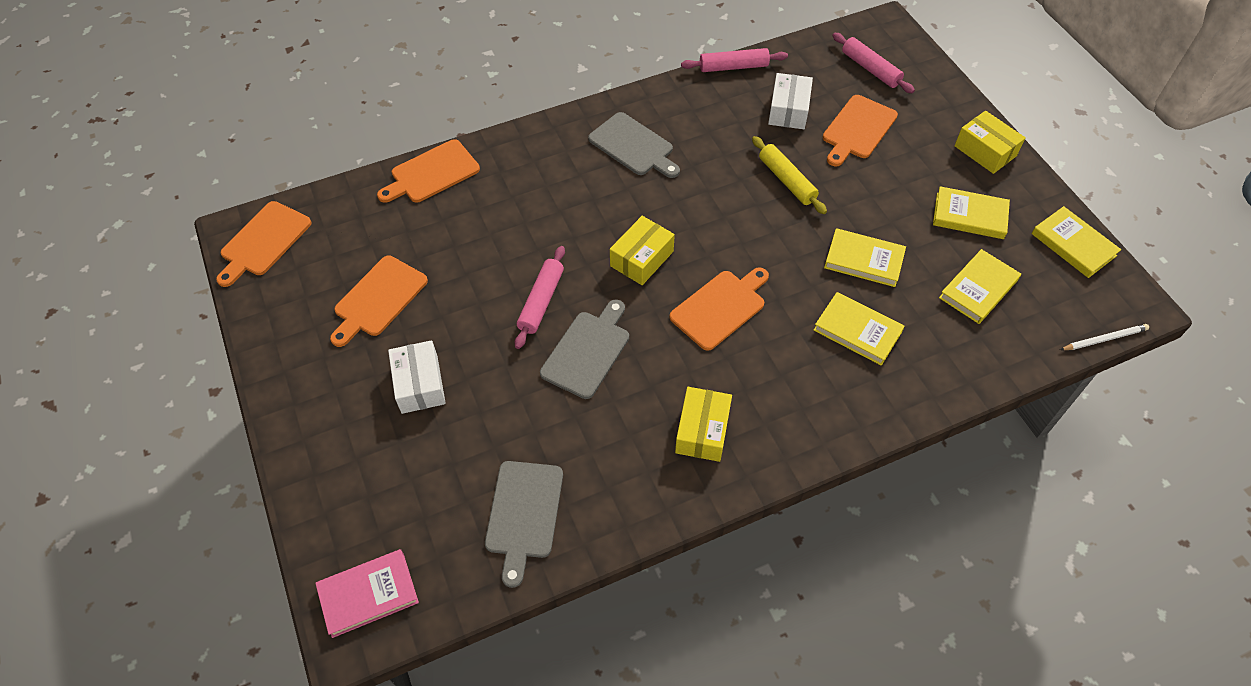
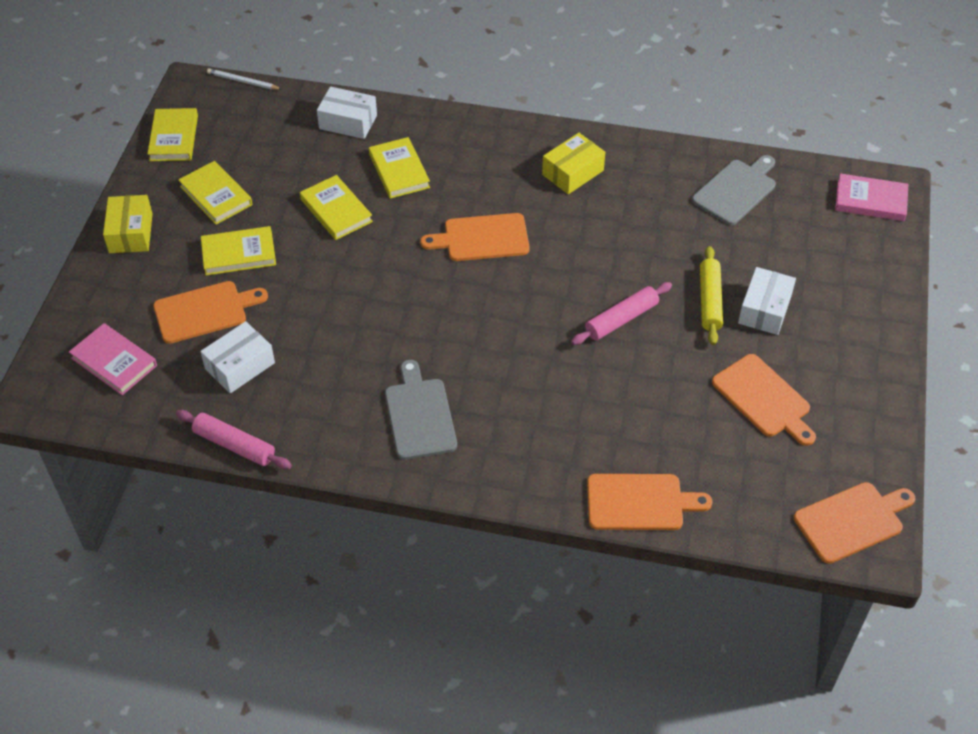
camera: 145 degrees left, 5 degrees down
orange cutting board [330,256,428,347] -> orange cutting board turned 75 degrees clockwise [712,354,816,446]
grey cutting board [540,299,629,399] -> none
yellow box [610,216,675,285] -> none
yellow rolling pin [752,136,827,214] -> yellow rolling pin moved to [700,246,723,345]
pink rolling pin [832,33,915,93] -> pink book [69,323,157,395]
yellow book [939,249,1021,324] -> yellow book moved to [201,226,276,276]
none -> white box [317,87,377,139]

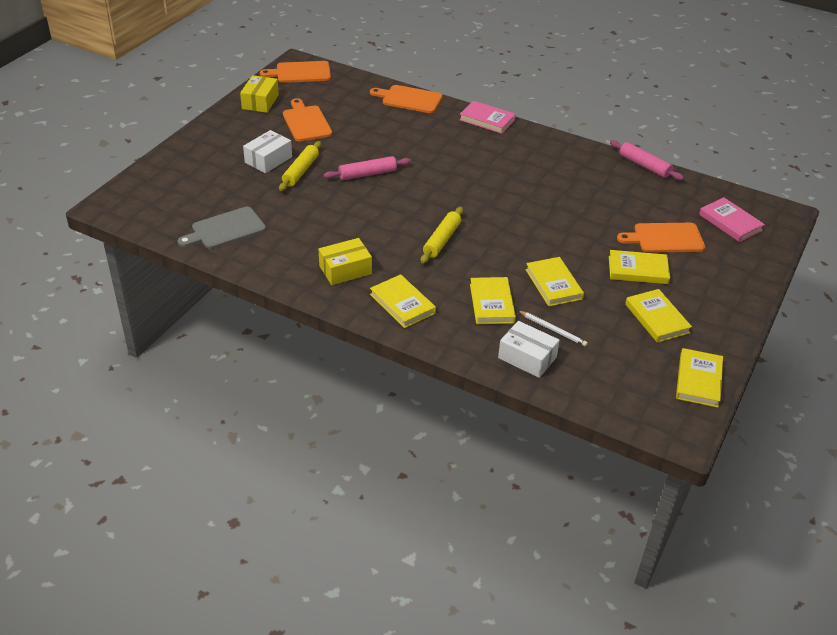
camera: 165 degrees left, 10 degrees down
yellow box [103,195,153,253] -> yellow box moved to [240,75,279,113]
white box [200,321,275,393] -> none
white pencil [207,68,281,90] -> white pencil moved to [518,310,588,346]
grey cutting board [385,360,457,460] -> none
orange cutting board [420,213,530,261] -> yellow rolling pin [421,207,463,264]
pink book [835,173,908,221] -> pink book moved to [459,101,516,134]
none -> yellow book [370,274,436,328]

